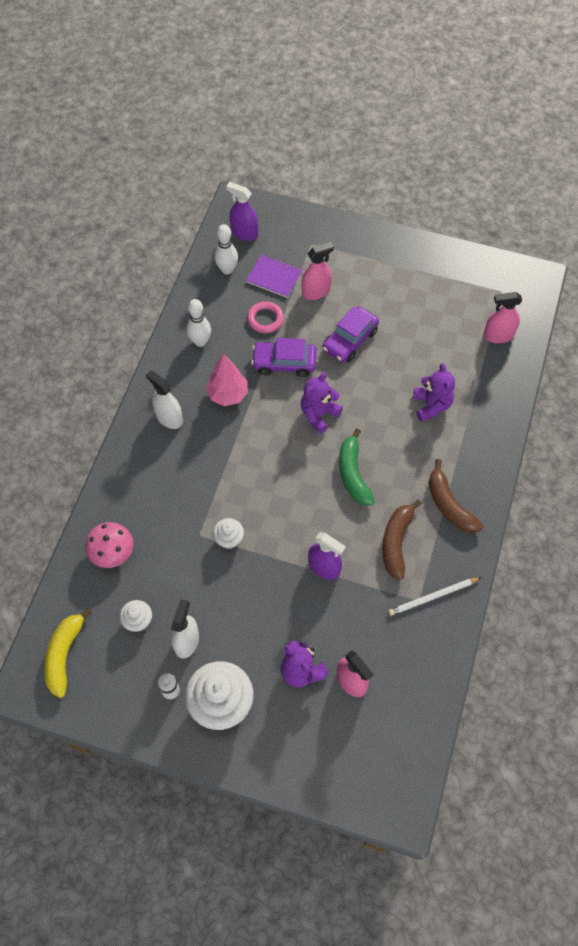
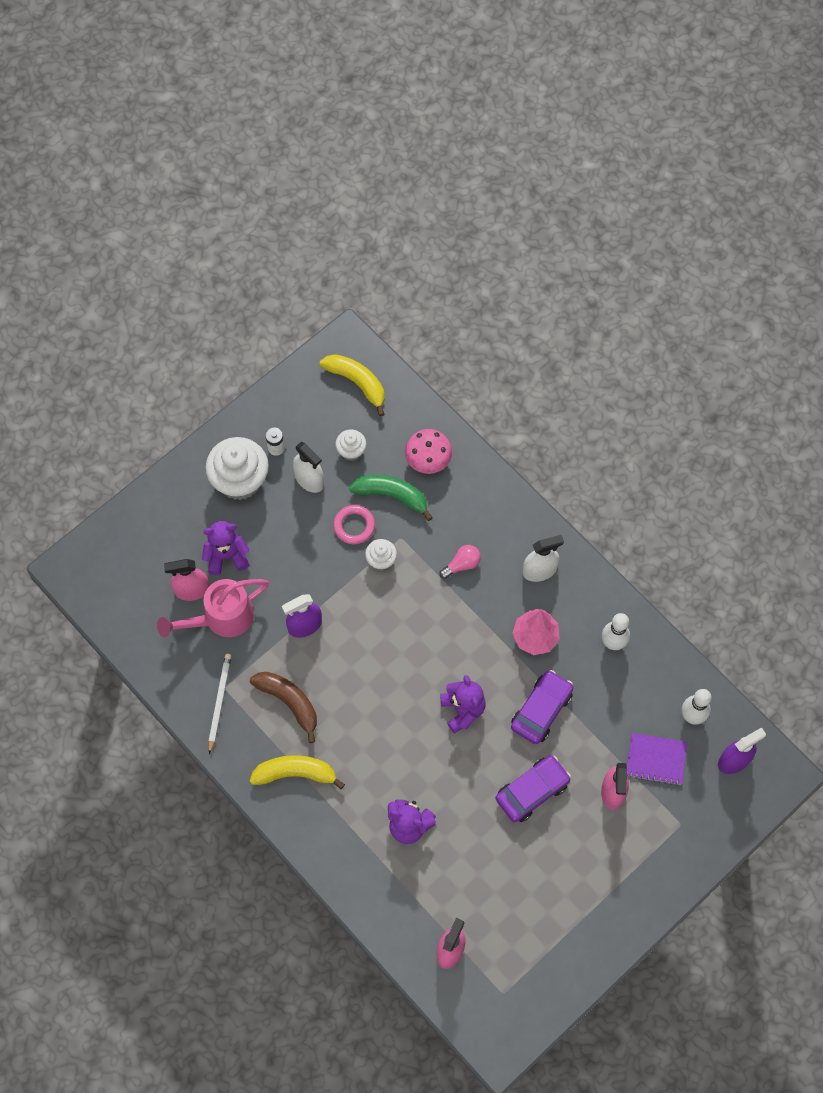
camera: 120 degrees right, 5 degrees up
purple notebook [246,254,303,298] -> purple notebook turned 45 degrees clockwise [627,733,687,786]
pink ring [247,301,284,333] -> pink ring moved to [333,505,375,544]
purple car [322,306,379,363] -> purple car turned 75 degrees clockwise [496,756,571,822]
green banana [339,428,375,505] -> green banana moved to [349,475,433,521]
brown banana [429,459,484,533] -> yellow banana [250,755,345,789]
none -> pink watering can [157,579,269,637]
none -> pink light bulb [440,545,481,579]

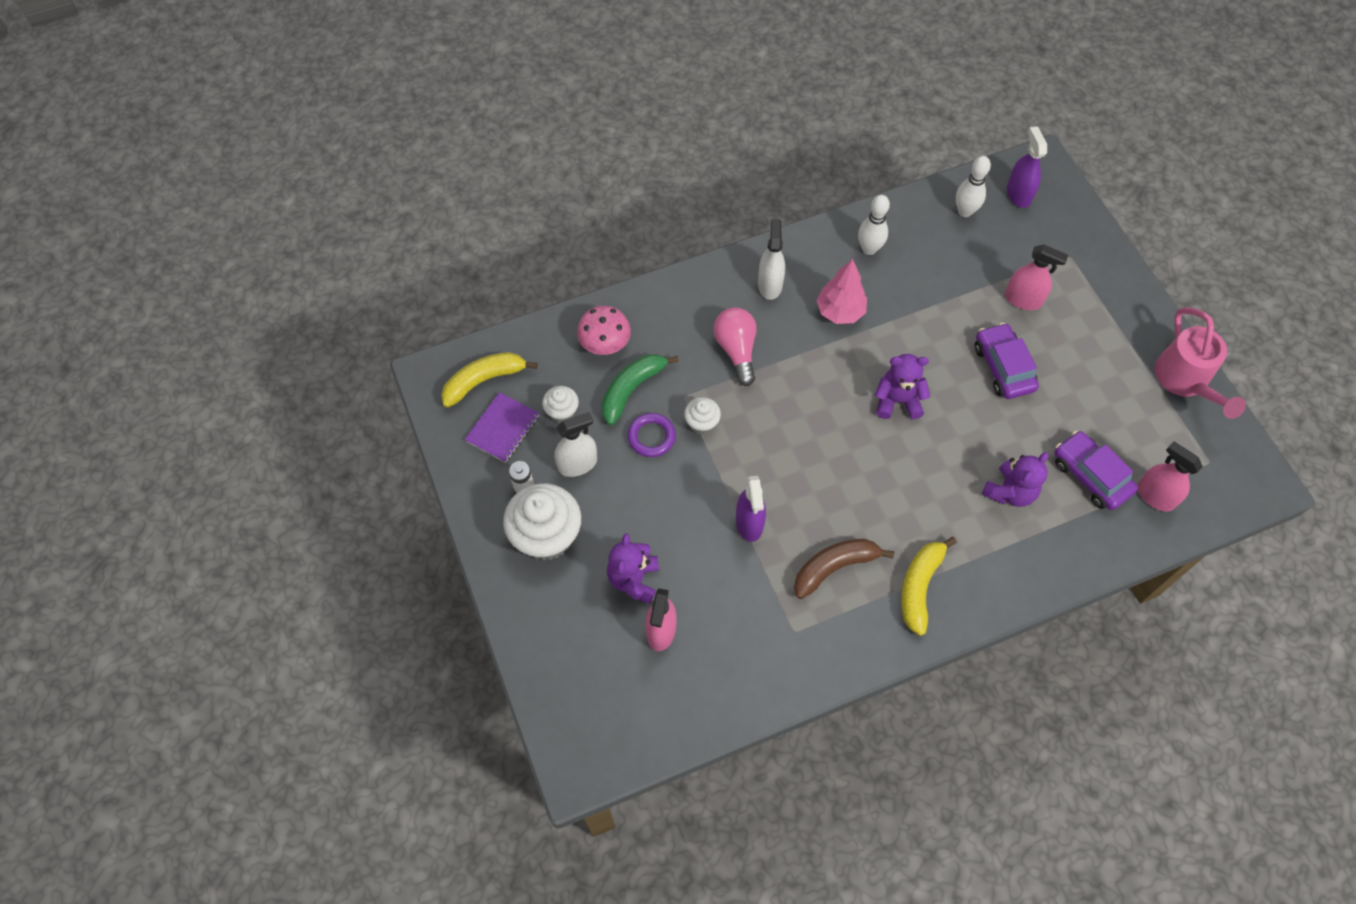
camera: 70 degrees left, 5 degrees down
pink watering can [157,579,269,637] -> pink watering can moved to [1155,307,1246,419]
white pencil [208,654,231,754] -> none
pink ring [333,505,375,544] -> purple ring [627,413,676,457]
pink light bulb [440,545,481,579] -> pink light bulb [713,308,756,386], size x1.57
purple car [511,670,574,744] -> purple car moved to [1054,431,1138,510]
purple notebook [627,733,687,786] -> purple notebook moved to [465,392,539,463]

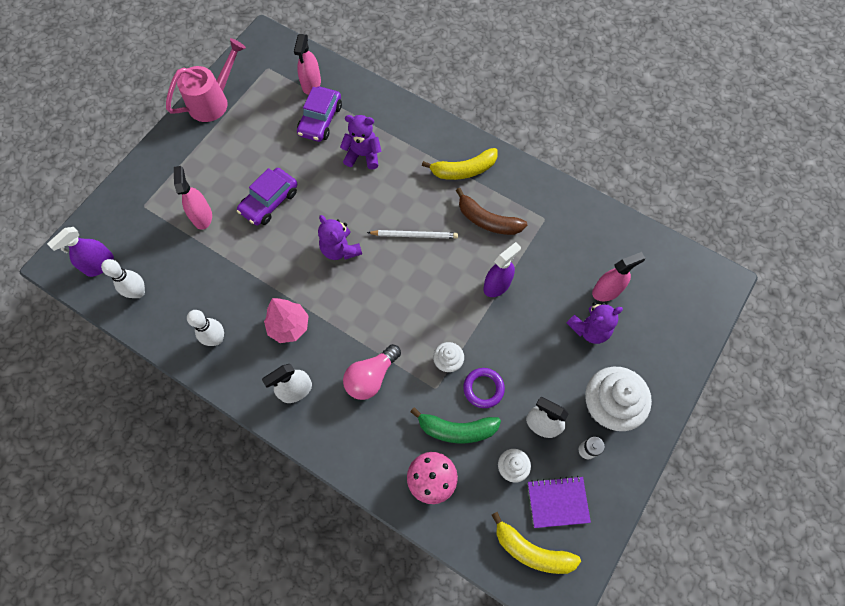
camera: 125 degrees left, 5 degrees up
none -> white pencil [367,230,458,239]

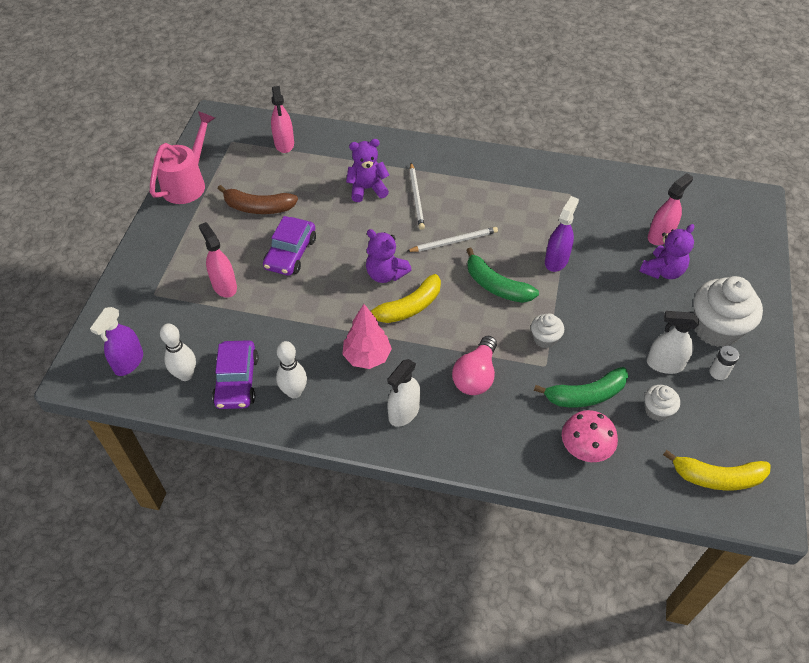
camera: 20 degrees left, 15 degrees down
purple car [297,87,342,142] -> purple car moved to [212,340,259,409]
yellow banana [422,148,498,180] -> yellow banana moved to [370,274,441,323]
brown banana [456,188,527,235] -> brown banana moved to [218,185,298,214]
purple ring [463,368,505,408] -> none
purple notebook [528,476,591,528] -> none
none -> white pencil [410,163,425,230]
none -> green banana [467,248,539,303]

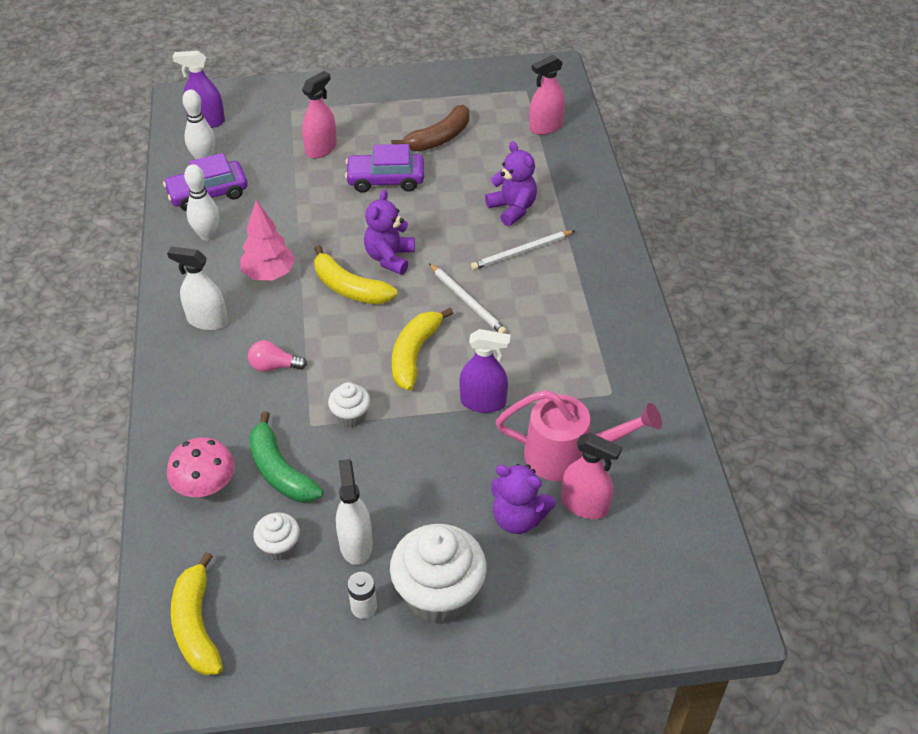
camera: 70 degrees right, 5 degrees down
pink watering can [150,111,215,204] -> pink watering can moved to [496,390,662,481]
brown banana [218,185,298,214] -> brown banana turned 120 degrees counterclockwise [391,105,469,151]
pink light bulb [452,336,497,395] -> pink light bulb [248,340,307,372], size x0.64
green banana [467,248,539,303] -> yellow banana [392,308,453,390]

